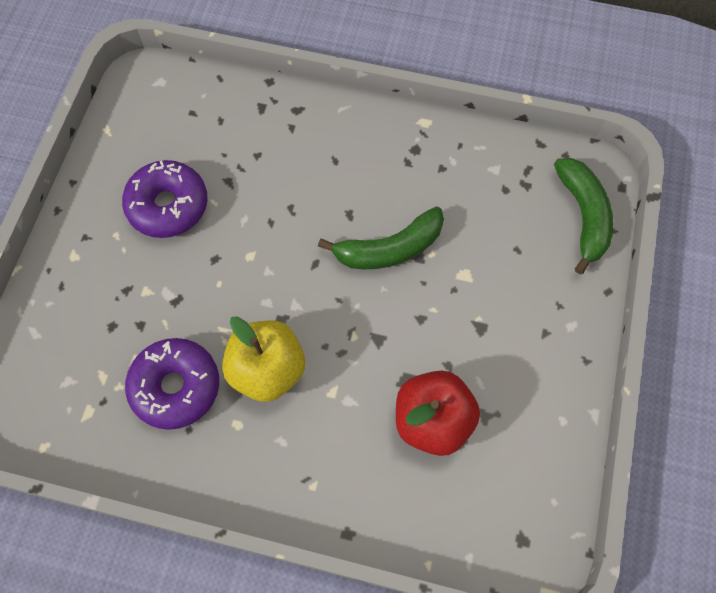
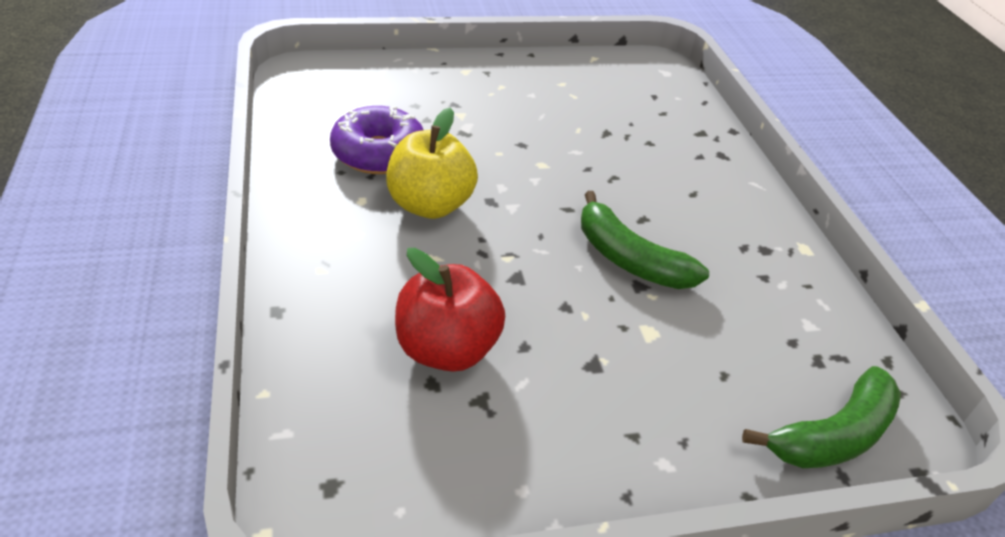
camera: 60 degrees right, 25 degrees down
purple donut [122,160,208,238] -> none

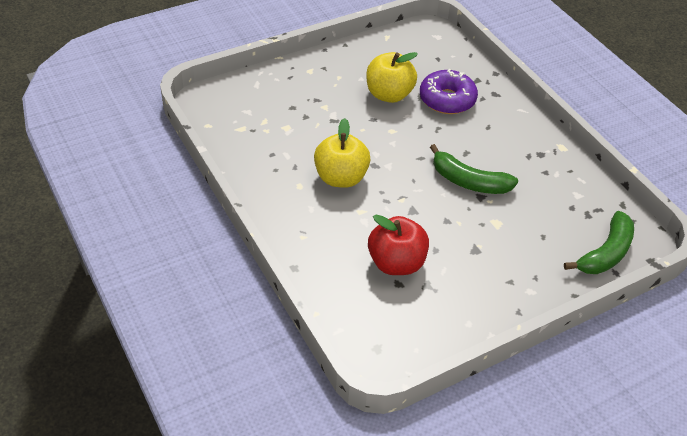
camera: 15 degrees left, 5 degrees up
purple donut [330,106,423,174] -> purple donut moved to [420,69,478,114]
none -> yellow apple [367,52,418,103]

